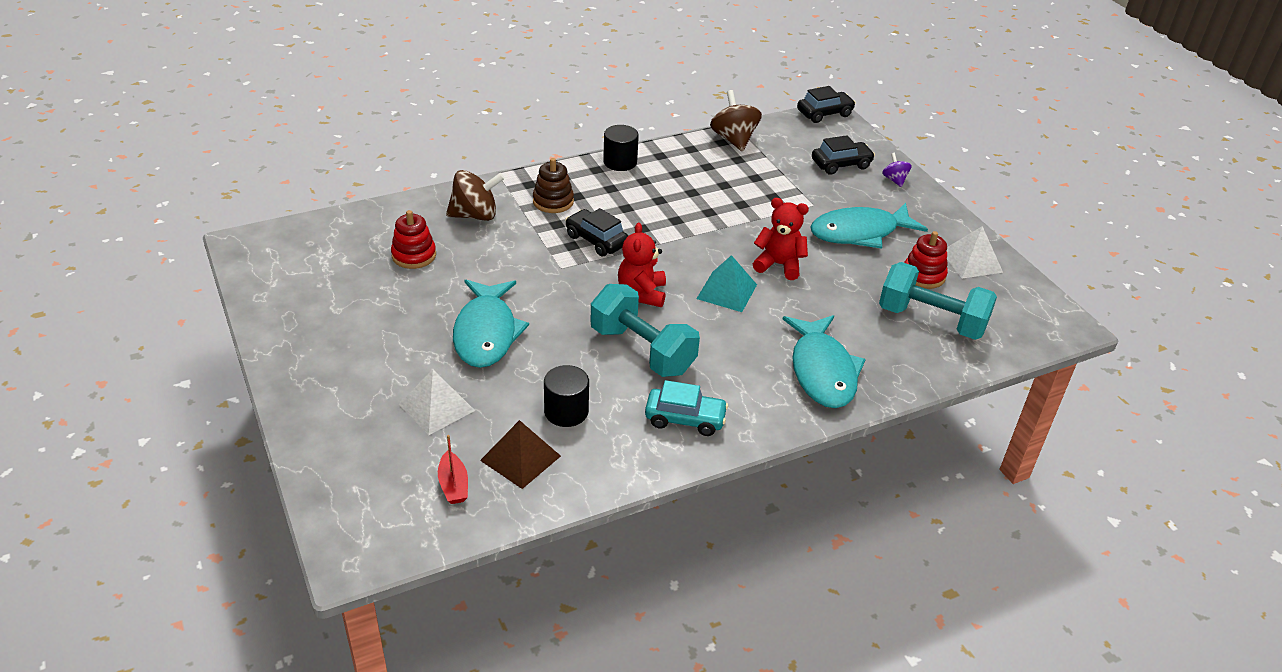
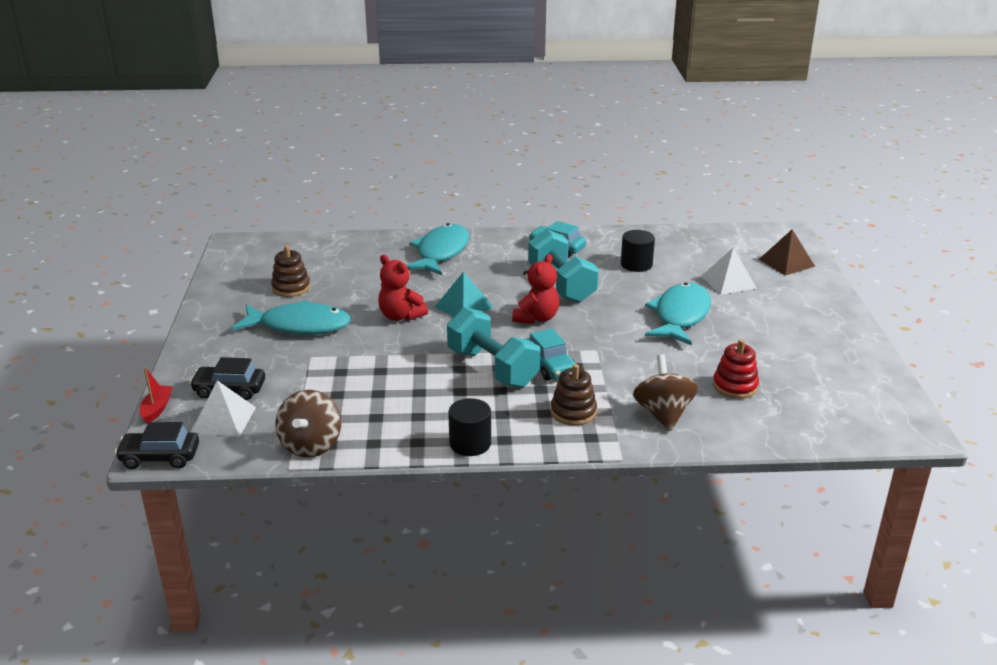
camera: 155 degrees left, 10 degrees down
red boat [438,435,468,504] -> red boat moved to [140,367,173,424]
brown spinning top [446,170,505,221] -> brown spinning top turned 75 degrees clockwise [633,354,698,431]
brown pyramid [480,420,561,489] -> brown pyramid moved to [759,229,815,276]
black car [565,208,628,256] -> turquoise car [526,328,576,381]
turquoise dumbbell [879,262,997,340] -> turquoise dumbbell moved to [447,307,540,388]
purple spinning top [882,153,912,187] -> none
red stacking toy [904,231,948,289] -> brown stacking toy [271,245,311,297]
white pyramid [947,226,1003,279] -> white pyramid moved to [191,380,256,437]

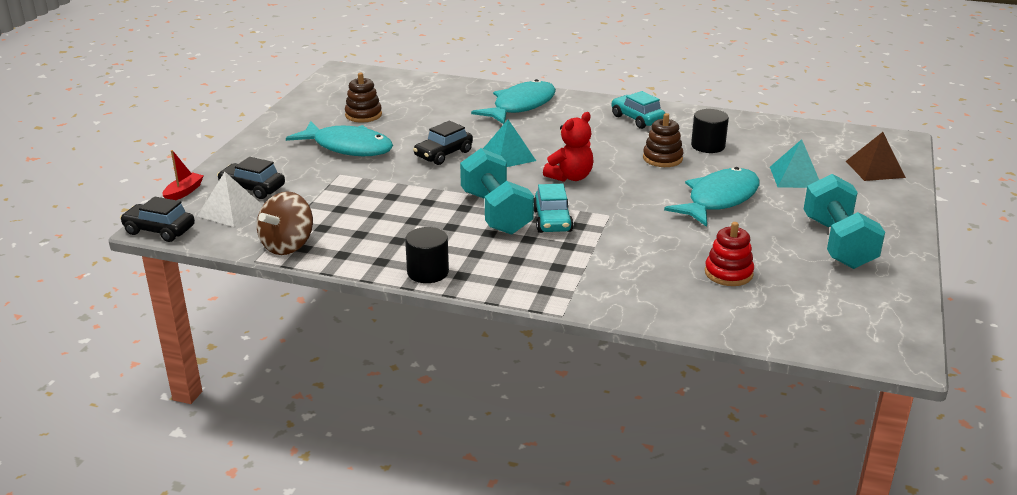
camera: 20 degrees right, 0 degrees up
red teddy bear [378,255,428,321] -> black car [413,121,473,165]
turquoise dumbbell [528,229,599,303] -> turquoise dumbbell moved to [804,174,885,269]
brown stacking toy [551,364,597,426] -> brown stacking toy moved to [643,113,684,167]
brown spinning top [633,354,698,431] -> none
white pyramid [702,248,757,295] -> turquoise pyramid [770,139,819,188]

